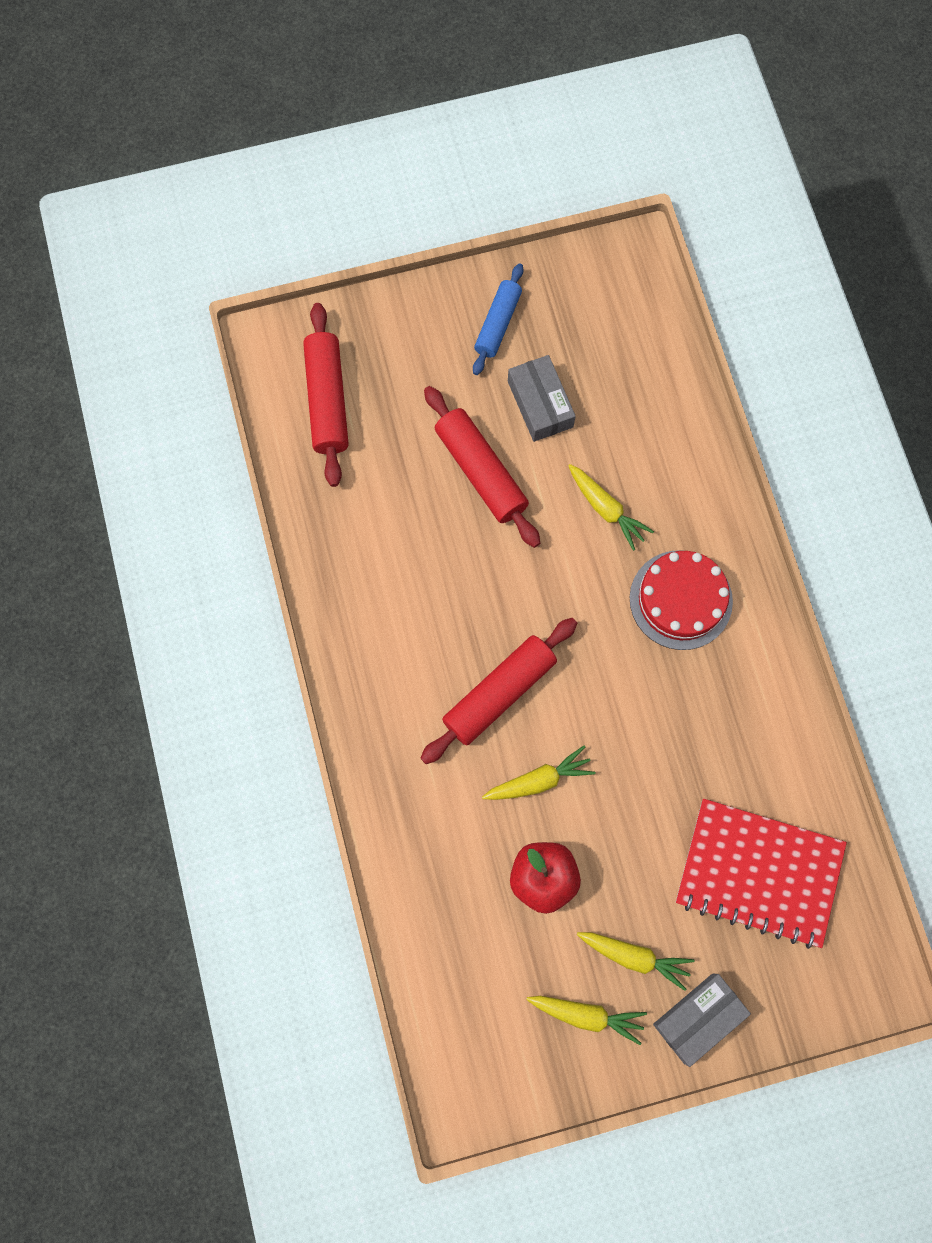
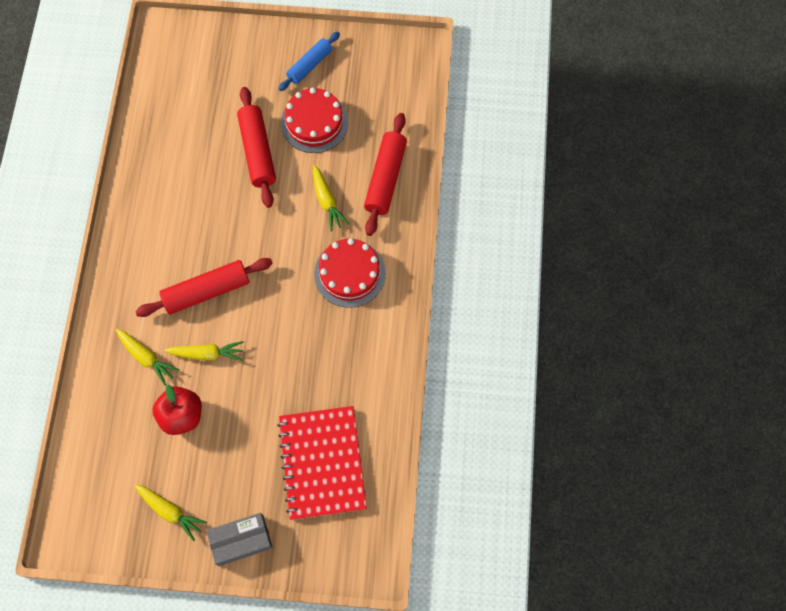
camera: 20 degrees right, 5 degrees down
red rolling pin [303,303,349,487] -> red rolling pin moved to [364,113,407,236]
grey box [508,355,576,442] -> red cake [281,88,349,153]
yellow carrot [577,932,695,991] -> yellow carrot moved to [115,329,180,386]
red notebook [676,799,847,949] -> red notebook turned 45 degrees clockwise [277,406,367,520]

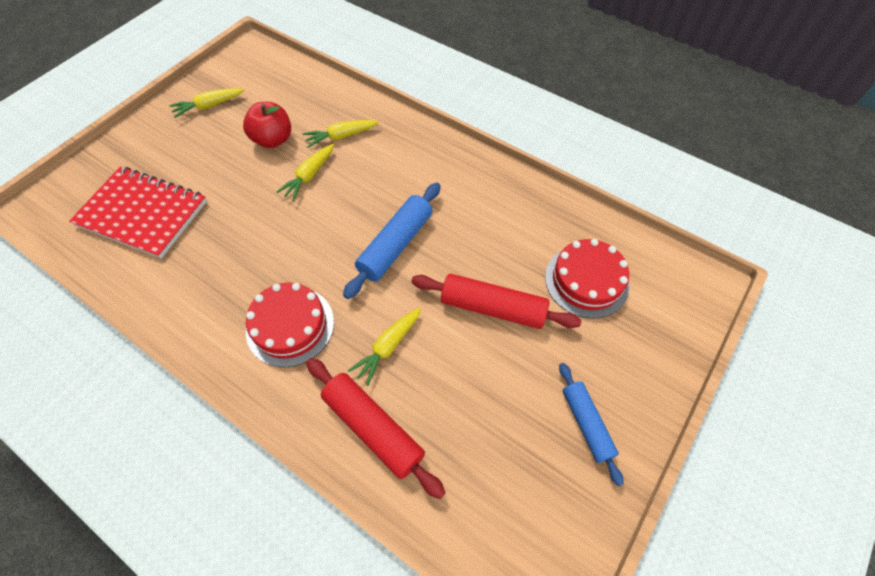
camera: 120 degrees right, 10 degrees down
red rolling pin [135,258,273,317] -> none
grey box [206,513,273,566] -> none
red cake [281,88,349,153] -> red cake moved to [545,239,629,319]
yellow carrot [313,165,349,231] -> yellow carrot turned 60 degrees counterclockwise [348,308,421,386]
none -> blue rolling pin [343,183,441,299]

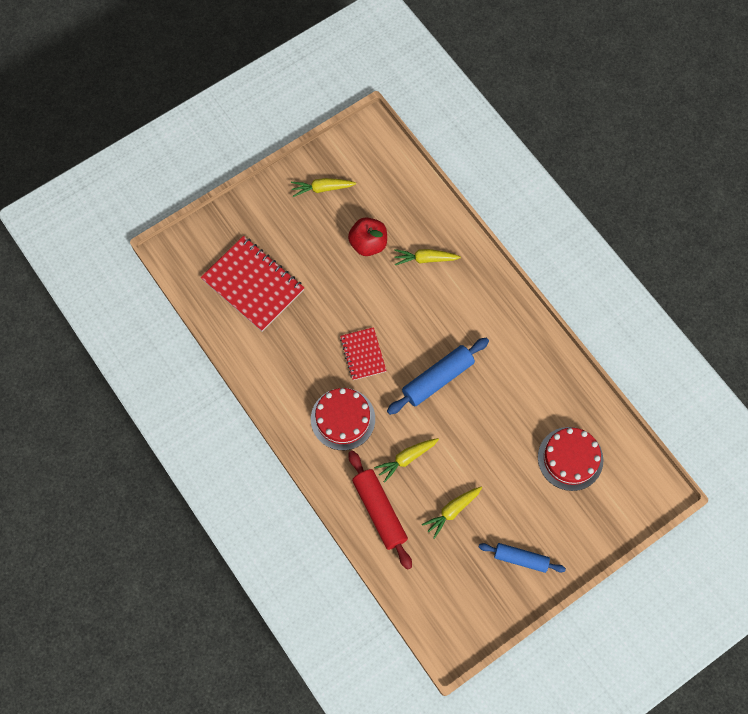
camera: 20 degrees right, 10 degrees up
yellow carrot [277,144,334,201] -> yellow carrot moved to [422,486,482,539]
red rolling pin [411,274,581,329] -> none
blue rolling pin [559,363,624,486] -> blue rolling pin turned 75 degrees counterclockwise [479,543,566,573]
none -> red notebook [340,327,386,380]

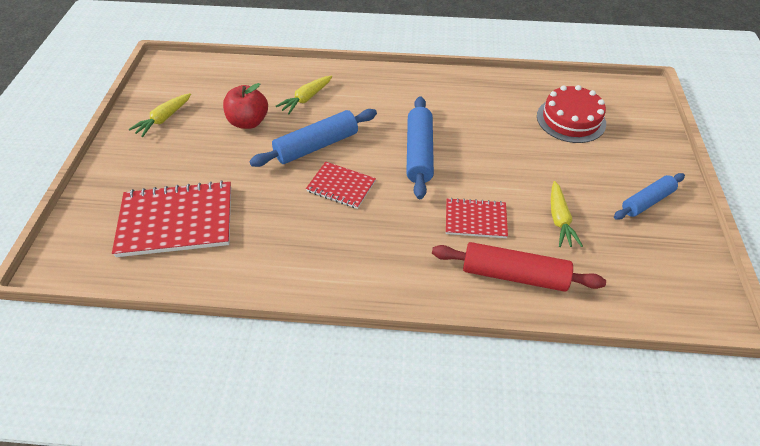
camera: 50 degrees left, 20 degrees down
red cake [311,388,375,450] -> none
yellow carrot [374,438,439,483] -> red notebook [446,198,508,238]
none -> blue rolling pin [249,109,377,167]

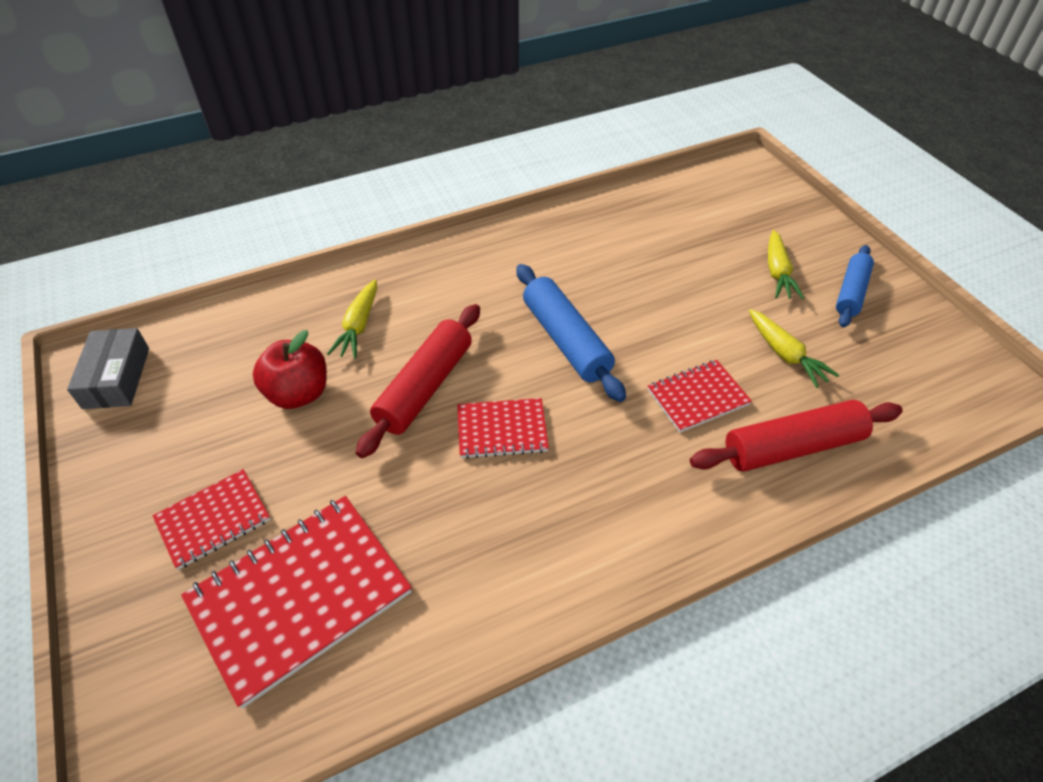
camera: 30 degrees left, 0 degrees up
yellow carrot [129,93,191,137] -> yellow carrot moved to [768,230,804,299]
blue rolling pin [249,109,377,167] -> red rolling pin [356,304,480,458]
red cake [537,85,606,143] -> none
none -> grey box [67,328,149,409]
none -> red notebook [152,469,270,570]

